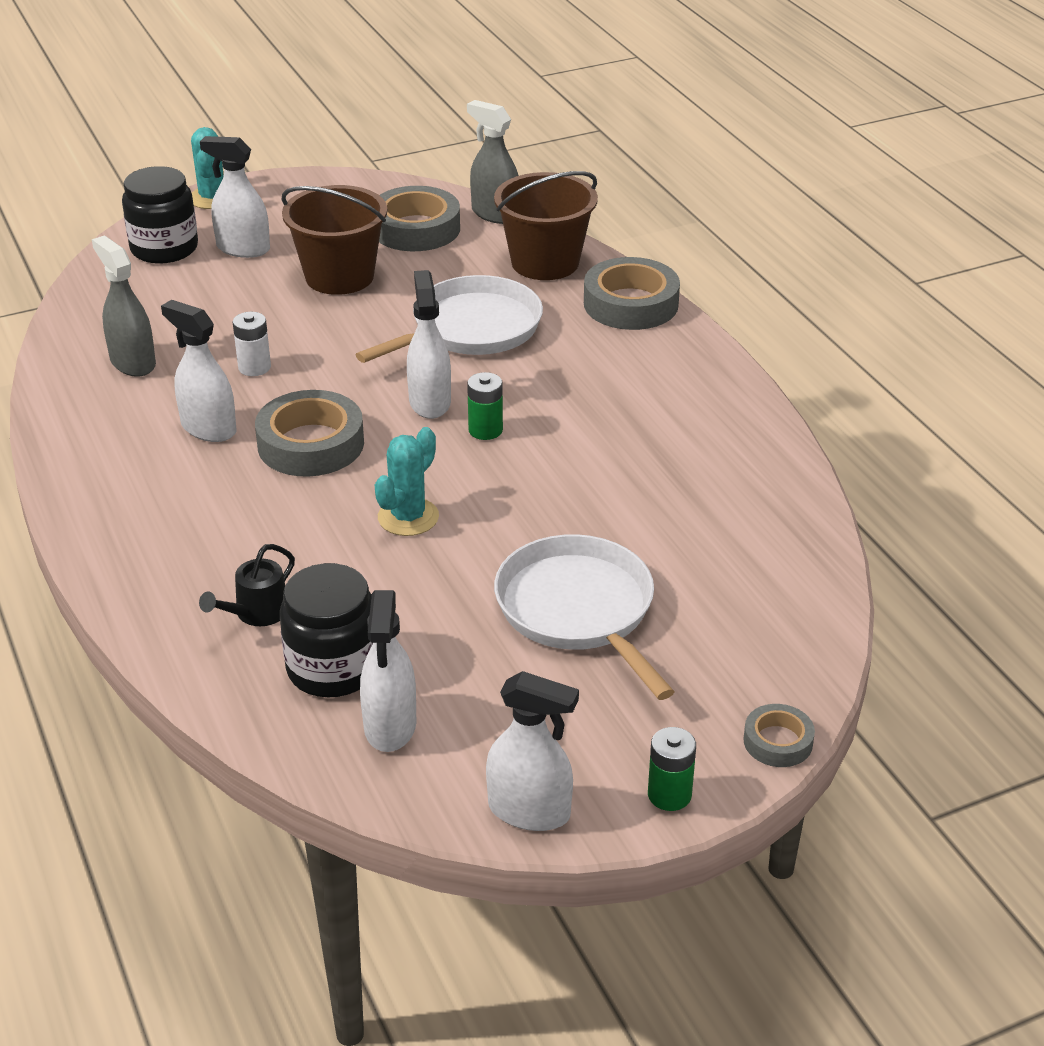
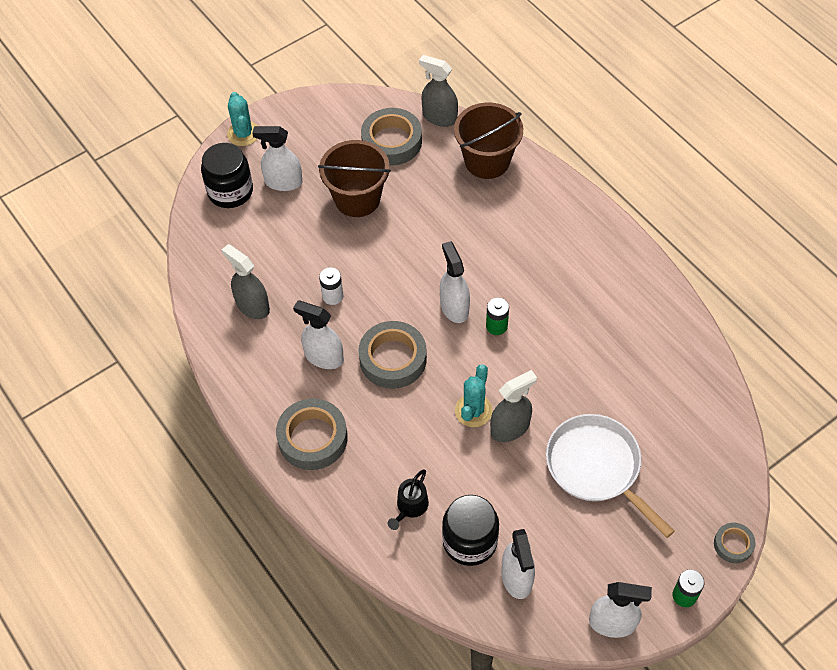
camera: 10 degrees left, 20 degrees up
white pan [355,275,543,363] -> none
grey tape [584,257,680,330] -> grey tape moved to [276,399,348,470]
none -> grey spray bottle [490,370,537,442]

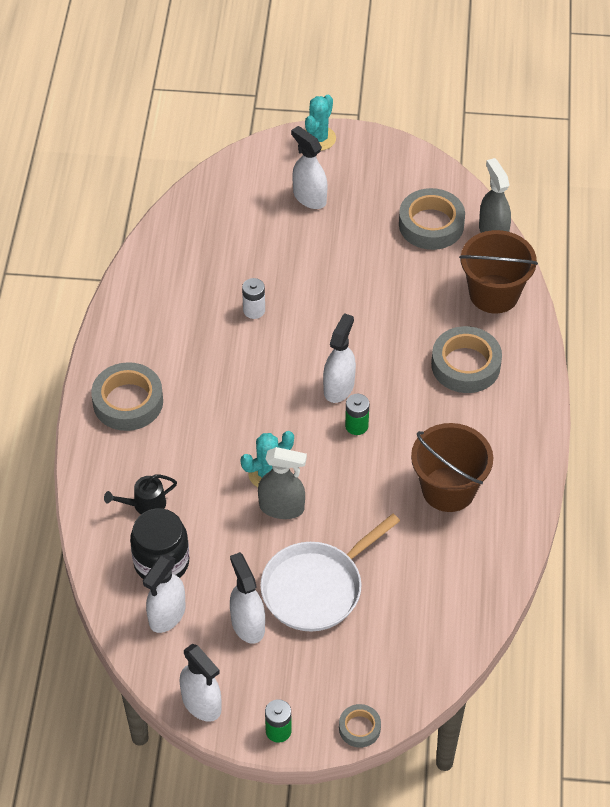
camera: 40 degrees right, 5 degrees down
black jar [201,143,253,208] -> none
grey spray bottle [221,244,270,319] -> none
white spray bottle [293,300,344,369] -> white spray bottle moved to [230,552,265,644]
brown bucket [318,140,391,217] -> brown bucket moved to [411,423,493,512]
grey tape [358,321,427,389] -> grey tape moved to [431,326,502,393]
white pan [546,414,675,538] -> white pan turned 135 degrees counterclockwise [260,514,400,631]

